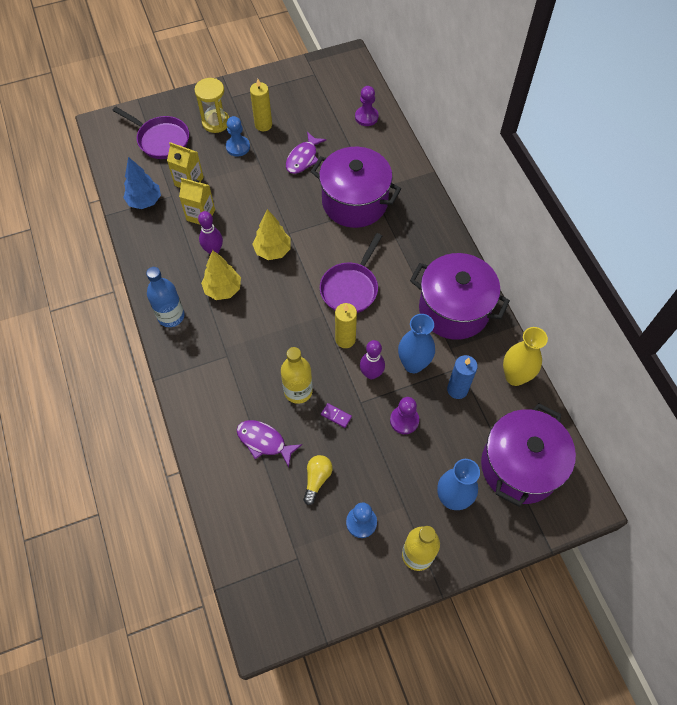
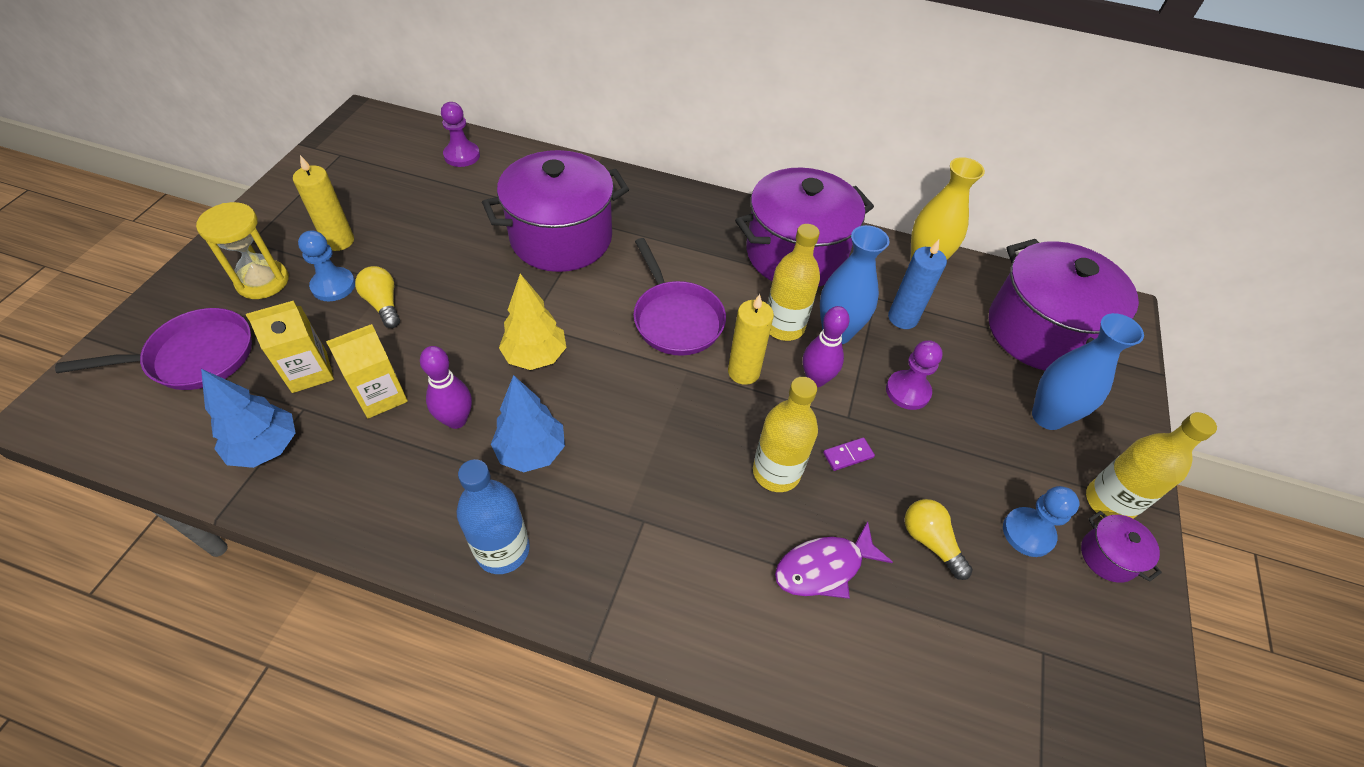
camera: 55 degrees left, 10 degrees down
yellow tree [201,250,241,300] -> blue tree [491,375,565,472]
purple fish [286,132,326,174] -> none
none -> yellow light bulb [355,266,400,328]
none -> yellow bottle [767,224,820,341]
none -> purple pot [1081,511,1162,583]

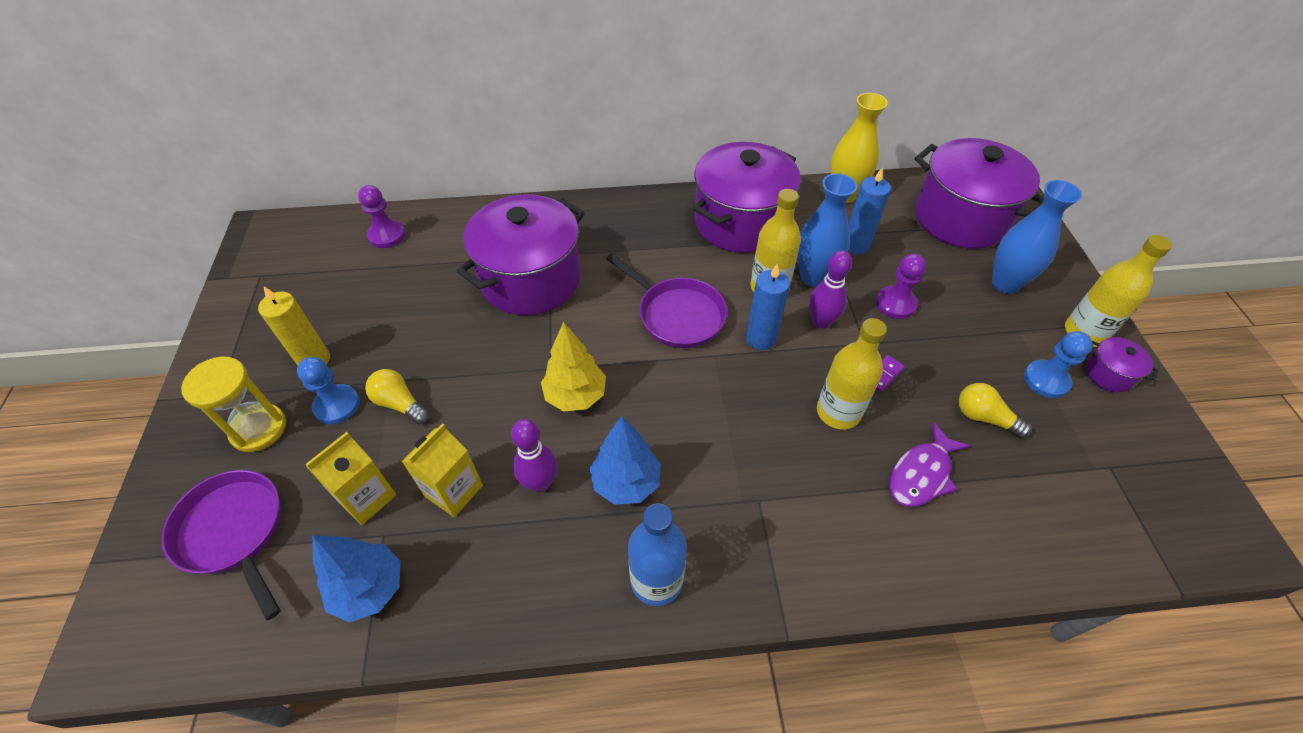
camera: 20 degrees left, 0 degrees up
purple pan [55,308,252,390] -> purple pan turned 90 degrees counterclockwise [161,470,281,620]
yellow candle [728,294,774,385] -> blue candle [746,264,790,350]

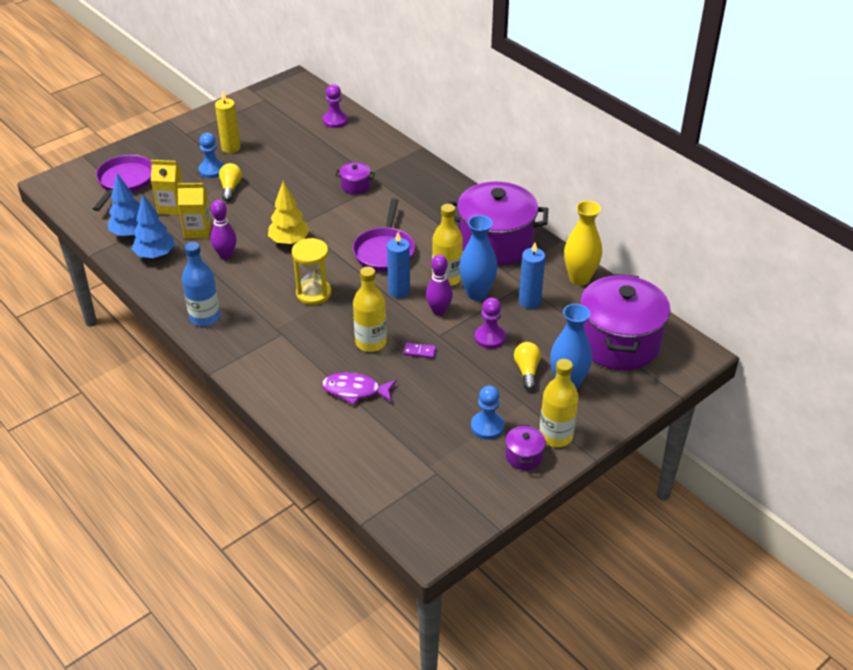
camera: 55 degrees right, 10 degrees down
yellow hourglass [181,357,286,452] -> yellow hourglass moved to [292,238,331,305]
purple pot [457,195,584,315] -> purple pot [335,162,375,194], size x0.41
blue tree [590,416,661,505] -> blue tree moved to [132,194,175,259]
yellow light bulb [959,383,1032,438] -> yellow light bulb moved to [514,342,541,390]

